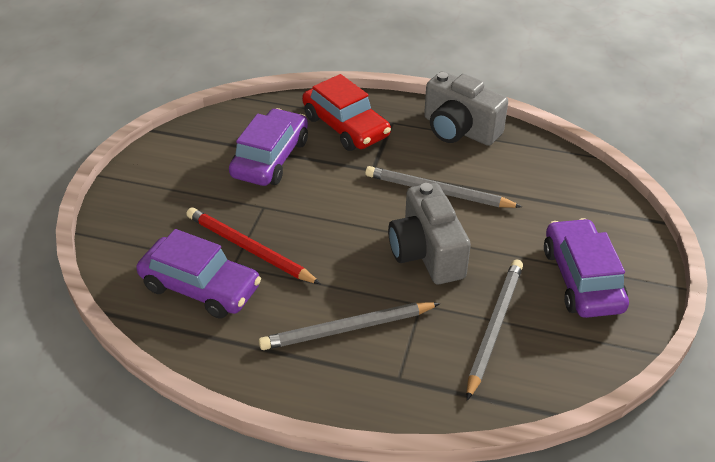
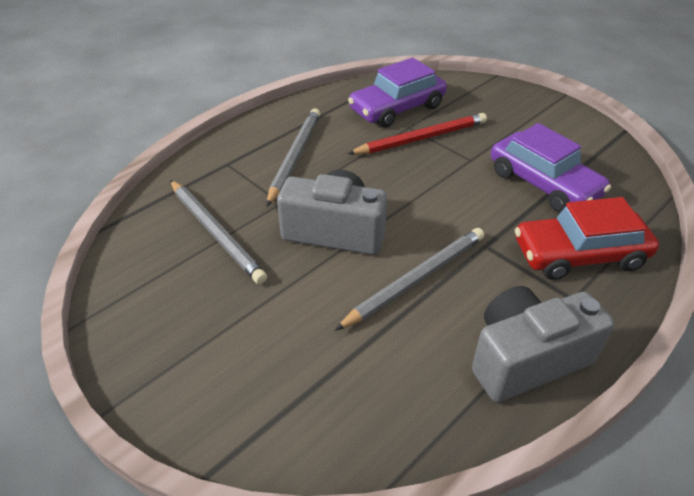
camera: 120 degrees right, 0 degrees up
purple car [544,218,629,318] -> none

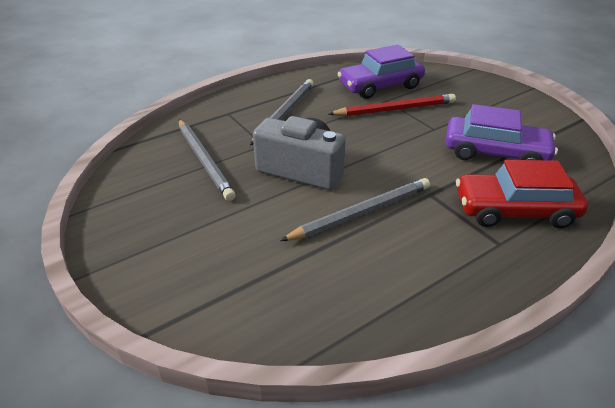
camera: 10 degrees right, 5 degrees down
grey camera [472,286,614,402] -> none
purple car [491,123,611,213] -> purple car turned 45 degrees counterclockwise [446,104,558,161]

